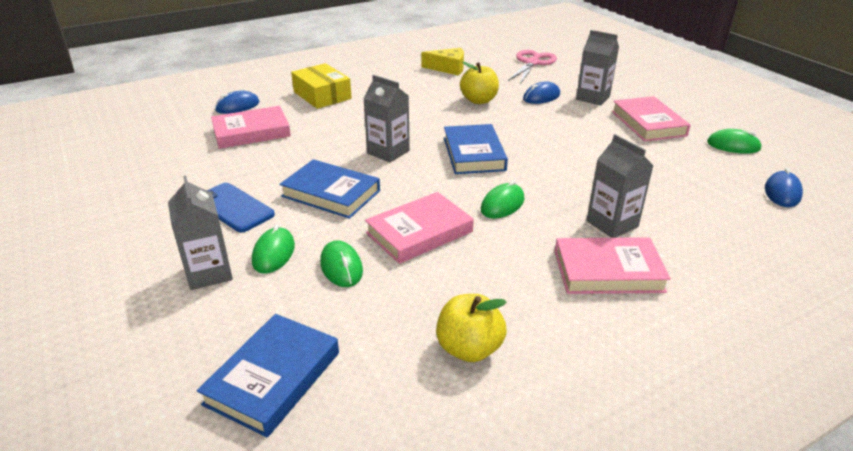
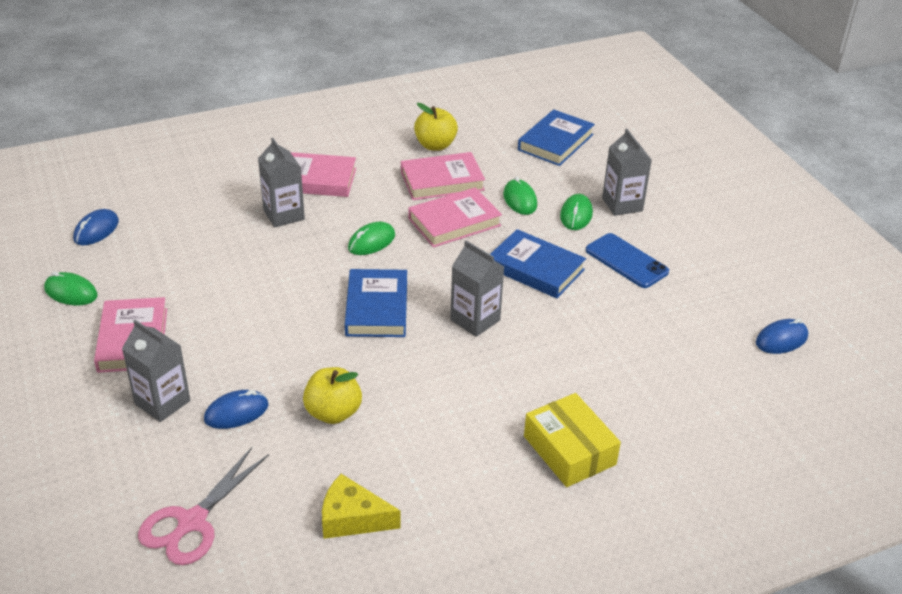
camera: 175 degrees left, 5 degrees up
pink book [211,106,291,149] -> pink book moved to [401,152,485,200]
blue mouse [215,91,260,114] -> blue mouse moved to [756,318,808,354]

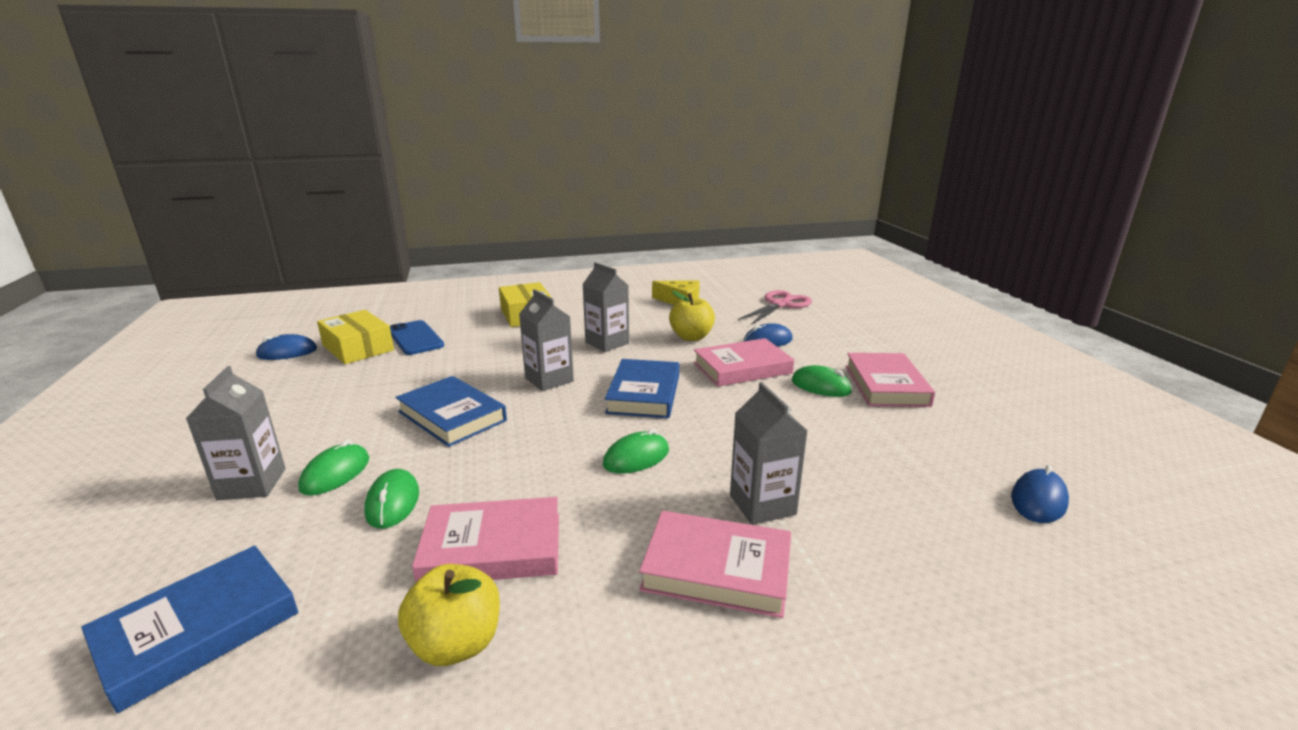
camera: 170 degrees left, 15 degrees down
green mouse [44,272,98,305] -> green mouse moved to [792,365,852,397]
grey carton [122,320,190,422] -> grey carton moved to [582,262,629,352]
pink book [408,187,502,247] -> pink book moved to [693,338,794,387]
blue phone [586,233,669,288] -> blue phone moved to [390,320,444,355]
none -> yellow box [317,310,394,364]

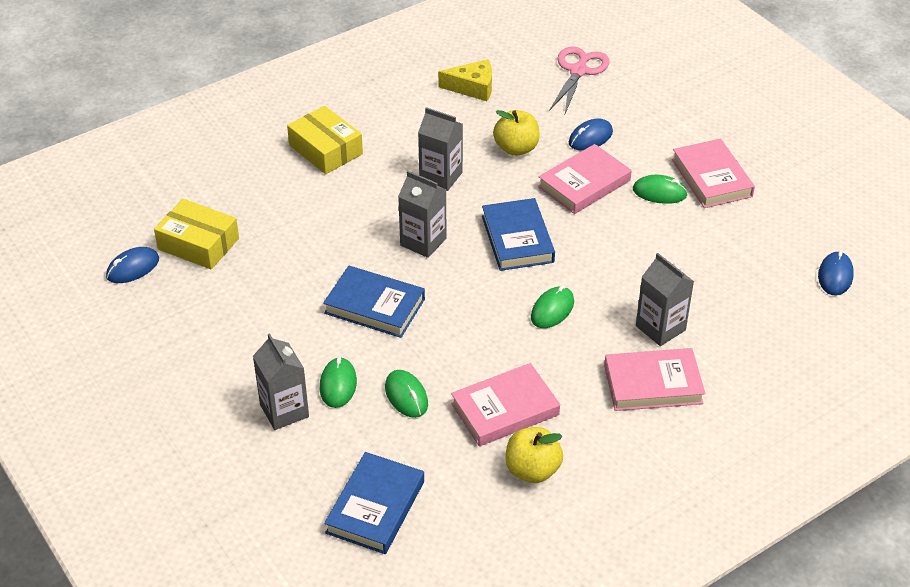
camera: 20 degrees left, 20 degrees up
blue phone [390,320,444,355] -> none

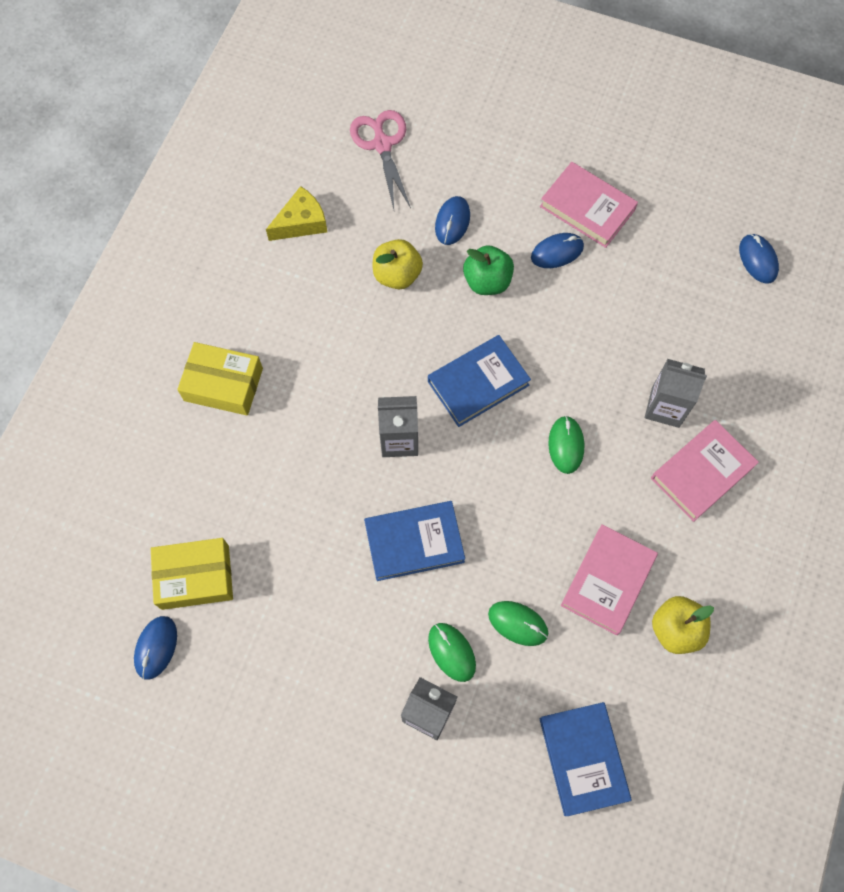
camera: 35 degrees left, 25 degrees up
grey carton [418,107,463,191] -> none
blue book [482,198,555,271] -> blue book turned 75 degrees counterclockwise [428,335,531,427]
pink book [538,144,632,214] -> green apple [463,245,514,295]
green mouse [633,175,688,204] -> blue mouse [531,233,584,268]

